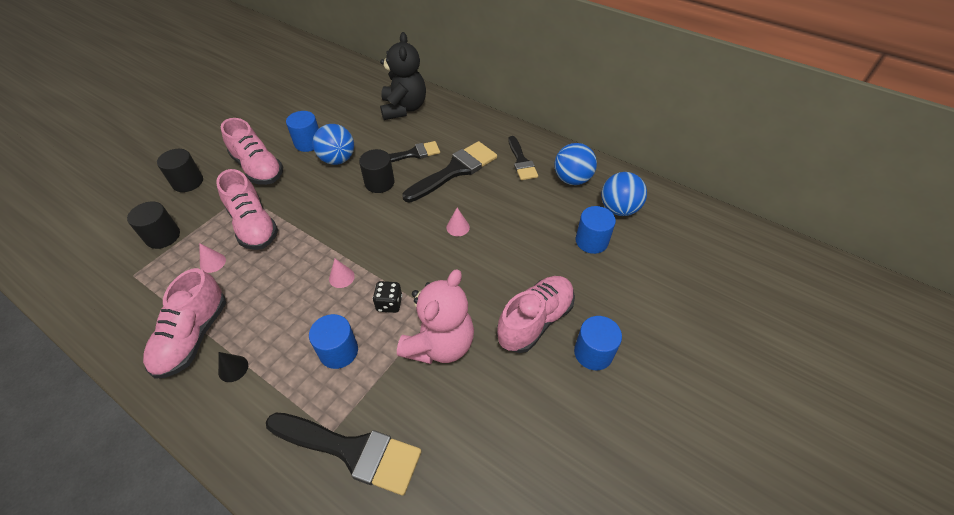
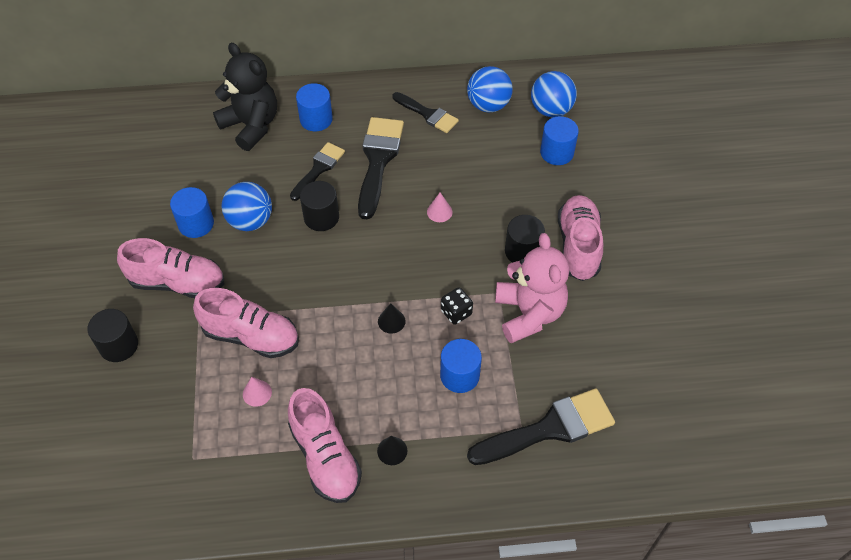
camera: 40 degrees left, 5 degrees up
black cylinder [127,201,180,249] -> black cylinder moved to [505,215,545,263]
pink cone [329,259,355,288] -> black cone [378,303,406,333]
blue cylinder [574,316,622,370] -> blue cylinder moved to [296,83,333,131]

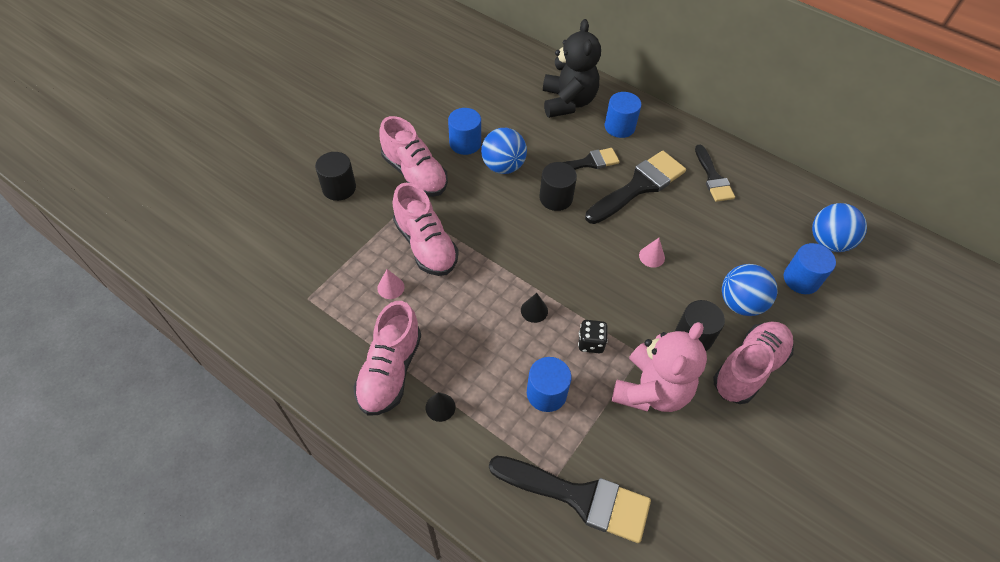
camera: 40 degrees right, 0 degrees up
blue ball [467,66,513,113] -> blue ball moved to [722,264,777,316]

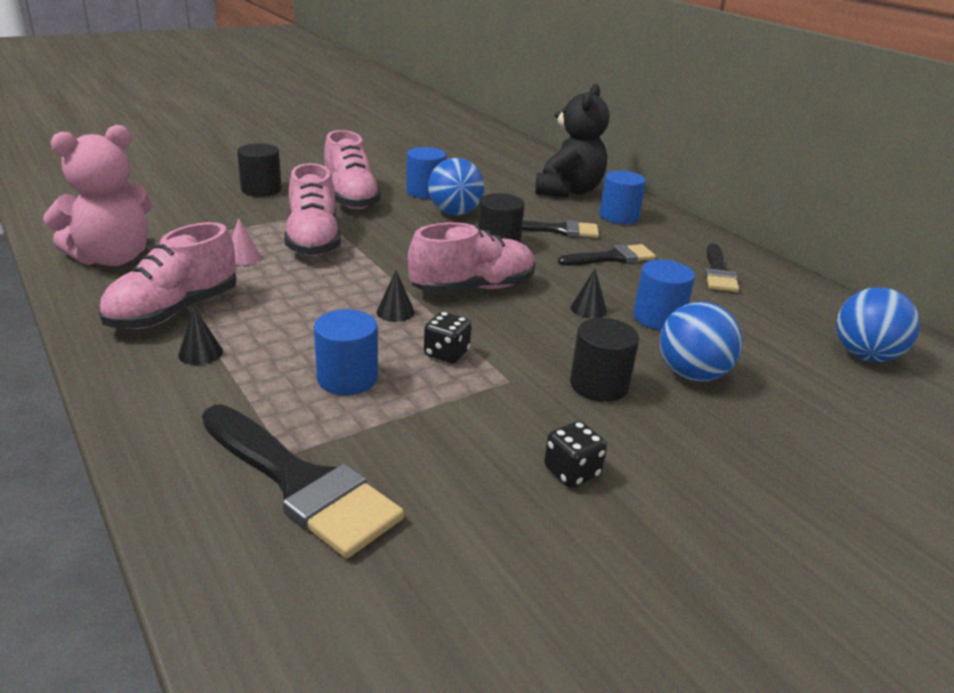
camera: 20 degrees right, 25 degrees down
black brush [585,151,686,224] -> black brush [558,244,656,266], size x0.62
pink teddy bear [612,322,707,412] -> pink teddy bear moved to [43,125,152,266]
pink cone [639,238,665,268] -> black cone [570,269,607,319]
pink shoe [713,321,794,404] -> pink shoe moved to [408,222,535,294]
blue cylinder [784,243,836,294] -> blue cylinder moved to [633,260,695,330]
none -> black dice [544,421,607,488]

